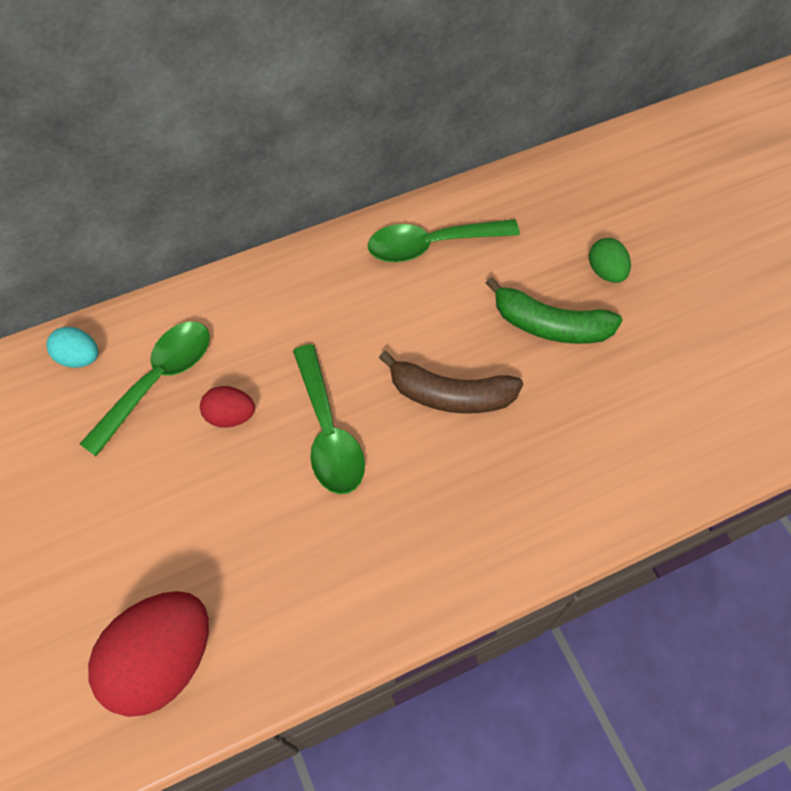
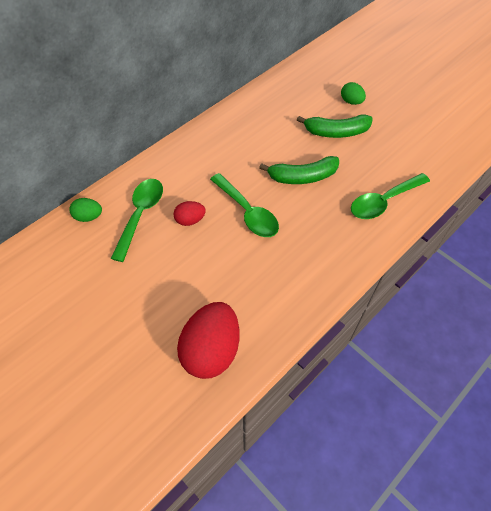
camera: 20 degrees left, 5 degrees down
turquoise egg [46,327,98,368] -> green egg [70,198,102,222]
green spoon [368,219,520,262] -> green spoon moved to [351,173,430,219]
brown banana [379,351,523,414] -> green banana [259,156,339,184]

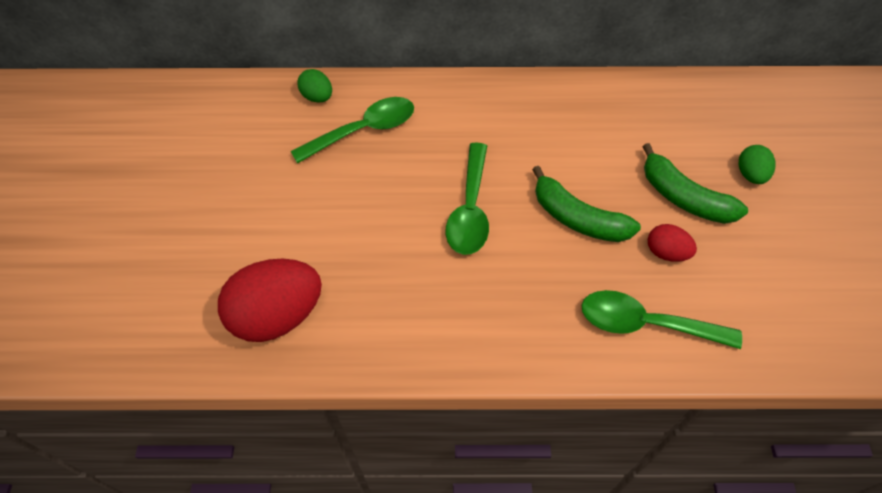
camera: 45 degrees right, 0 degrees up
red egg [174,201,206,226] -> red egg moved to [648,224,697,262]

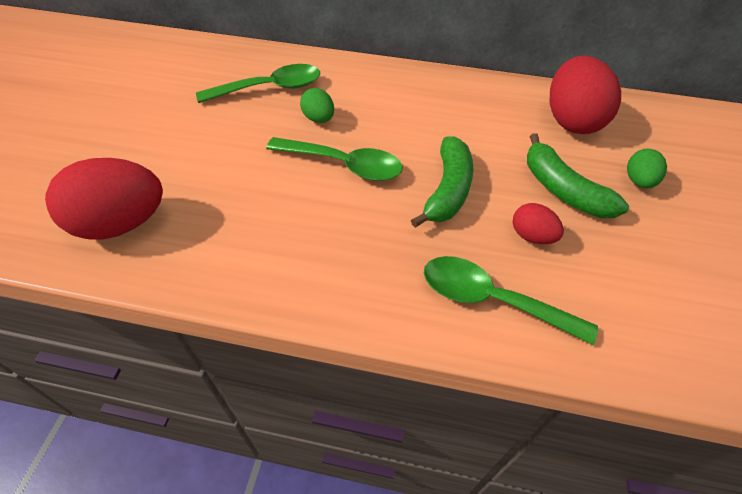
camera: 10 degrees right, 5 degrees down
green egg [297,69,332,103] -> green egg moved to [300,88,334,123]
green spoon [446,143,489,255] -> green spoon turned 90 degrees counterclockwise [266,137,403,181]
green banana [532,166,641,242] -> green banana turned 120 degrees counterclockwise [411,136,474,228]
none -> red egg [550,56,621,134]

